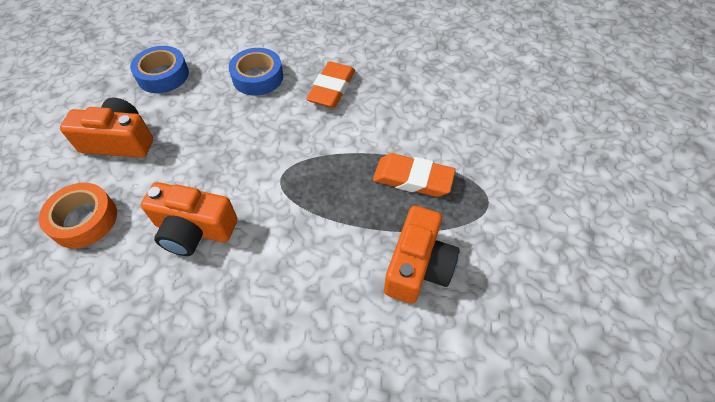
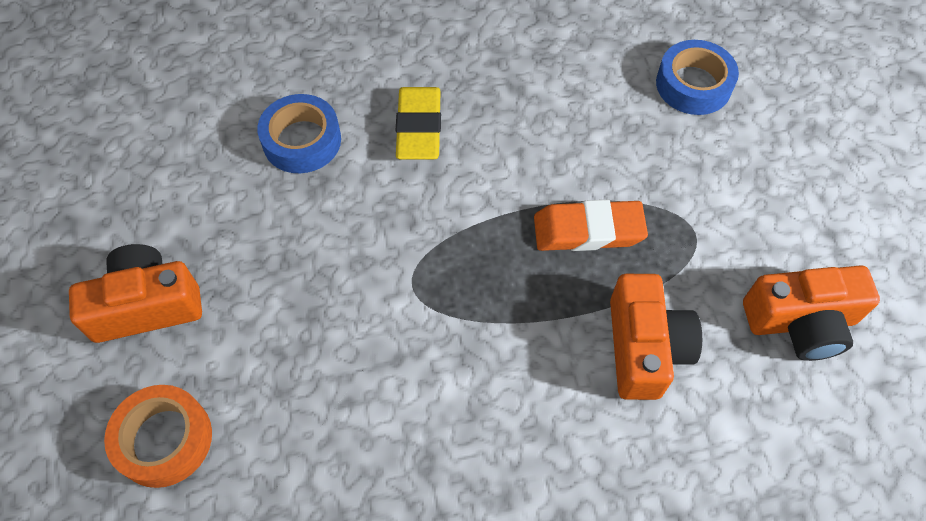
camera: 20 degrees left, 5 degrees up
blue tape [130,46,189,93] -> blue tape moved to [656,40,739,115]
orange camera [141,182,238,256] -> orange camera moved to [743,265,880,361]
orange eraser [306,61,355,108] -> yellow eraser [396,87,441,160]

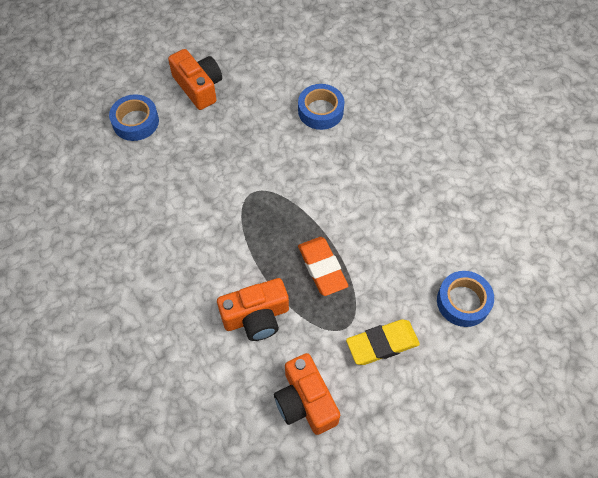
camera: 70 degrees right, 0 degrees up
orange tape [104,385,212,488] -> blue tape [109,94,159,141]
yellow eraser [396,87,441,160] -> yellow eraser moved to [346,319,420,365]

